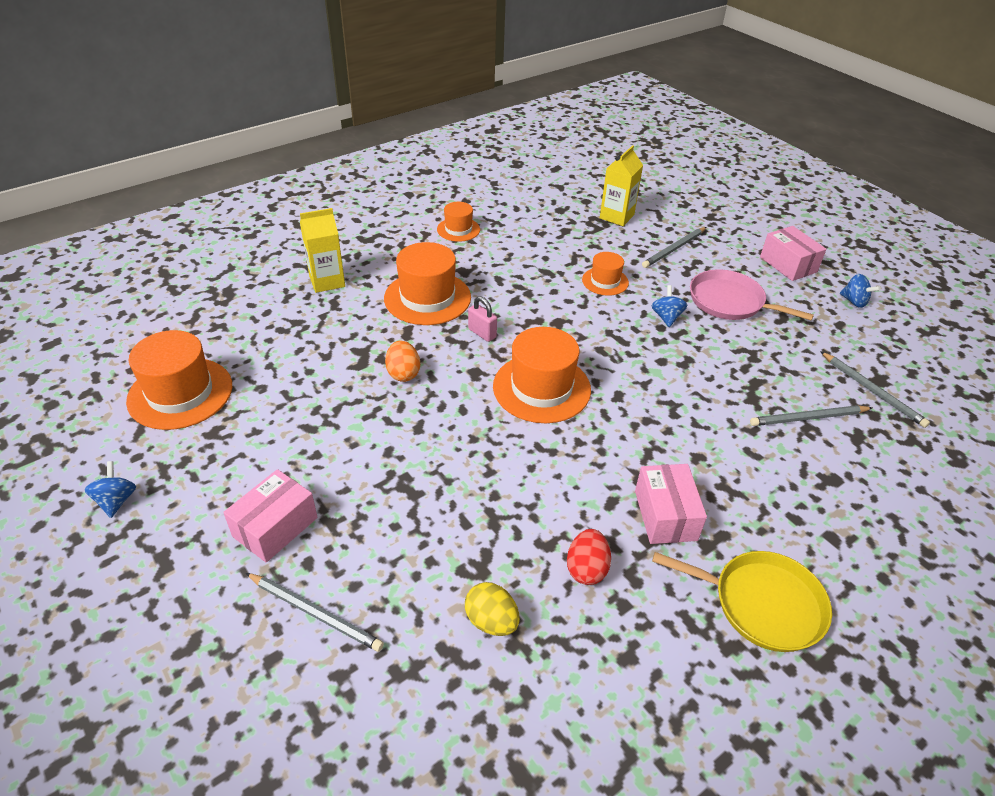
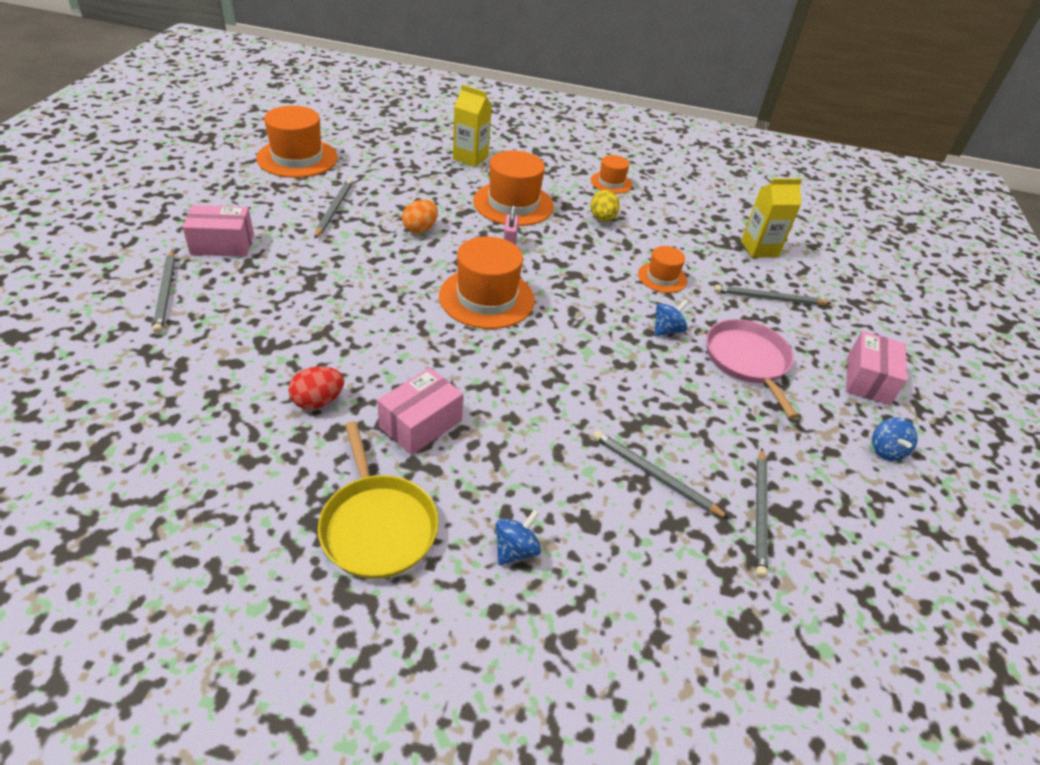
camera: 45 degrees right, 0 degrees up
blue spinning top [84,461,136,518] -> blue spinning top moved to [496,510,541,565]
yellow egg [465,582,520,636] -> yellow egg moved to [590,190,620,222]
none -> grey pencil [314,178,353,239]

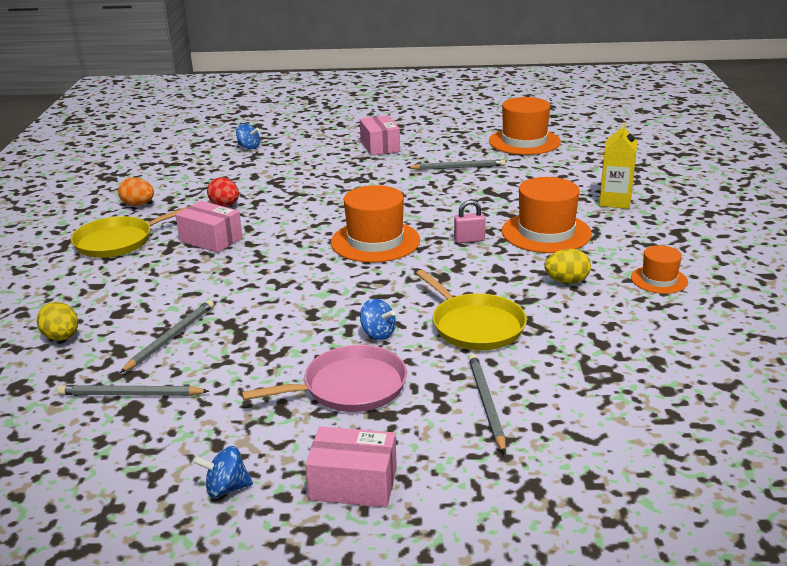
camera: 85 degrees right, 15 degrees down
grey pencil [153,249,175,333] -> none
orange egg [402,199,438,233] -> orange egg moved to [118,177,154,206]
blue spinning top [496,510,541,565] -> blue spinning top moved to [236,124,260,149]
orange hat [638,246,687,293] -> yellow pan [416,270,527,350]
yellow carton [741,179,802,258] -> none
none -> yellow egg [37,302,78,341]

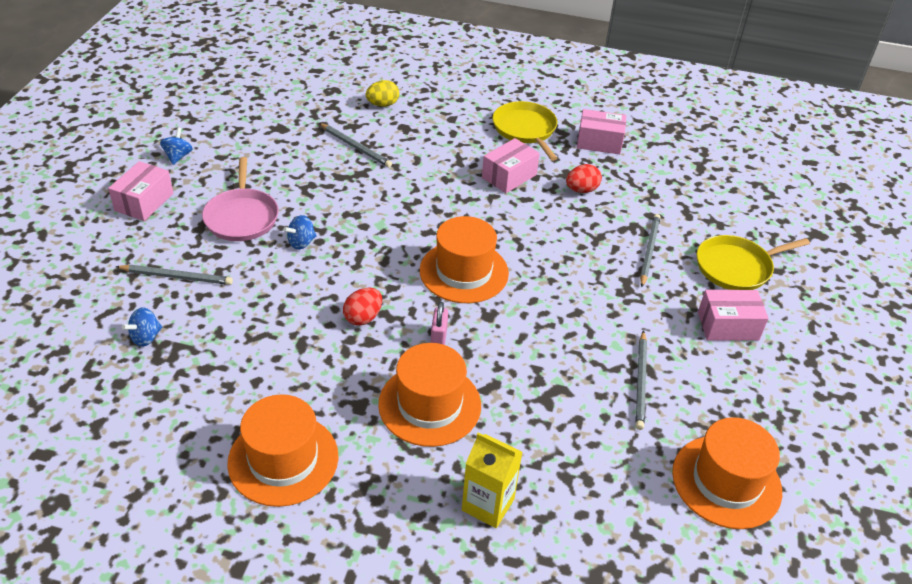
camera: 100 degrees right, 15 degrees up
grey pencil [58,385,209,396] -> grey pencil moved to [640,214,661,287]
orange egg [118,177,154,206] -> pink box [577,109,626,154]
blue spinning top [236,124,260,149] -> blue spinning top moved to [122,308,162,347]
yellow pan [416,270,527,350] -> yellow pan moved to [697,235,810,290]
yellow egg [544,249,591,284] -> none
orange hat [631,245,688,294] -> orange hat [227,394,339,507], size x1.79
none -> red egg [343,287,382,326]

